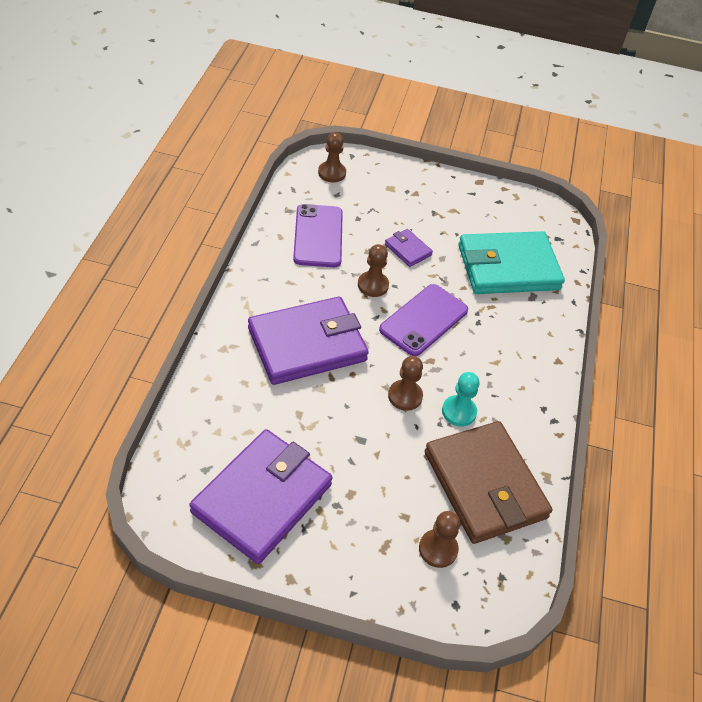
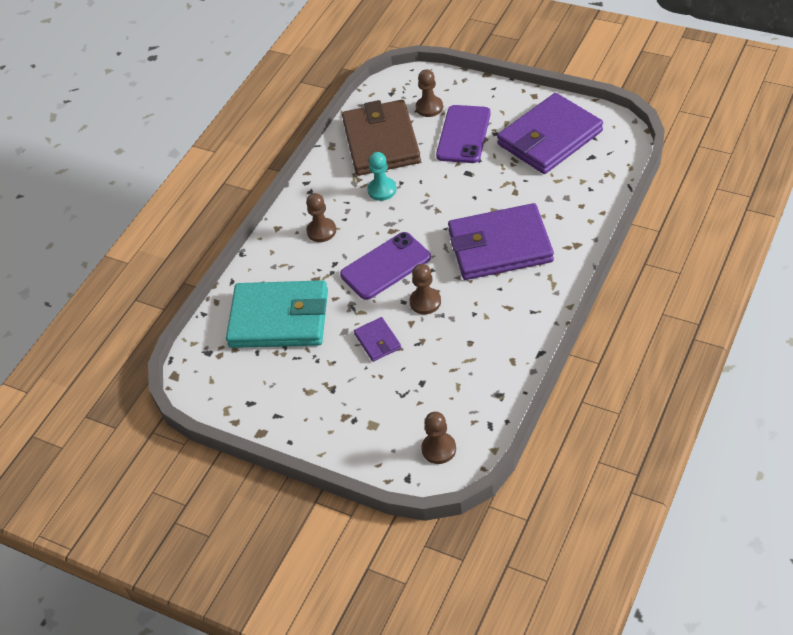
camera: 155 degrees left, 0 degrees up
purple phone [293,204,343,267] -> purple phone moved to [436,105,491,163]
brown pawn [388,356,423,411] -> brown pawn moved to [306,193,336,242]

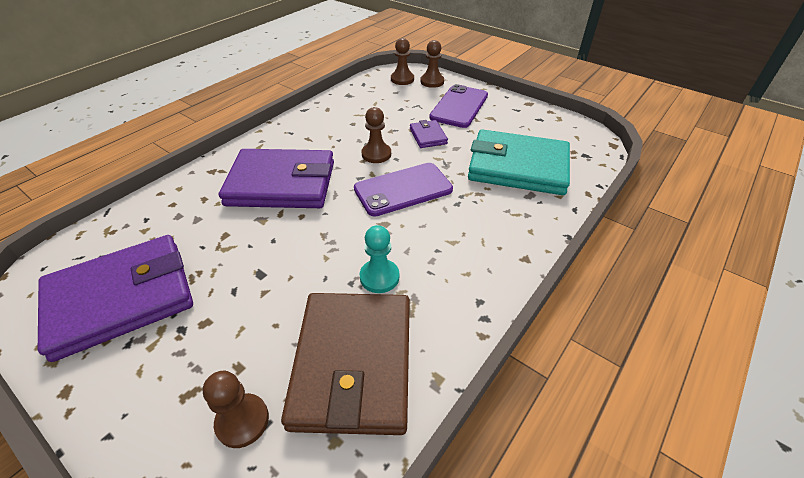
camera: 175 degrees left, 5 degrees down
brown pawn [306,193,336,242] -> brown pawn moved to [420,40,444,88]
purple phone [436,105,491,163] -> purple phone moved to [429,84,488,128]

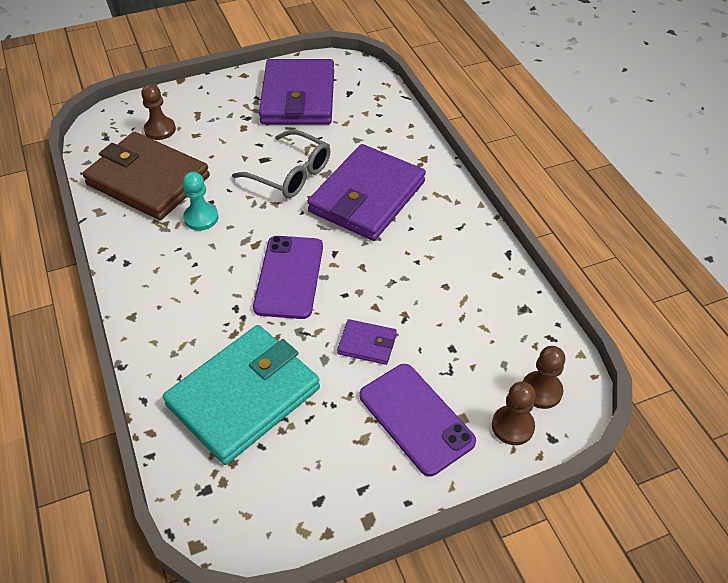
camera: 120 degrees right, 5 degrees up
brown pawn [361,107,391,163] -> none
none -> grey glasses [232,130,331,198]

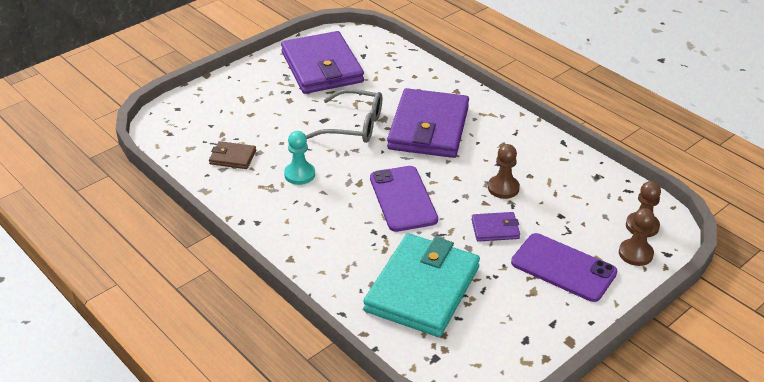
camera: 20 degrees left, 10 degrees down
brown wallet [82,132,210,220] -> brown wallet [209,141,256,169], size x0.44
brown pawn [141,84,176,140] -> brown pawn moved to [488,144,520,199]

